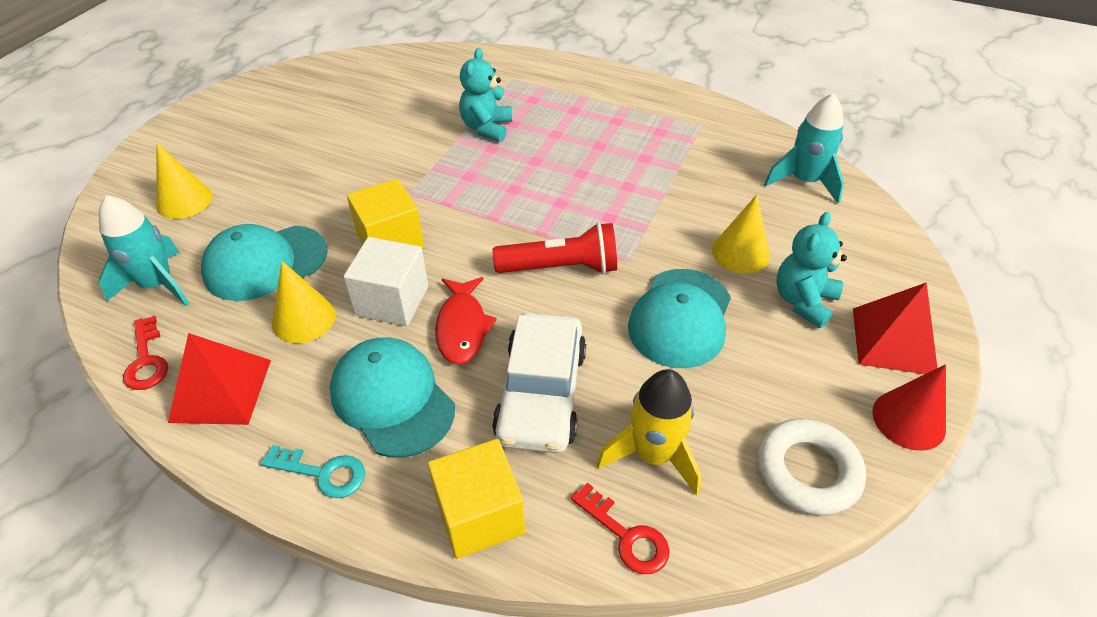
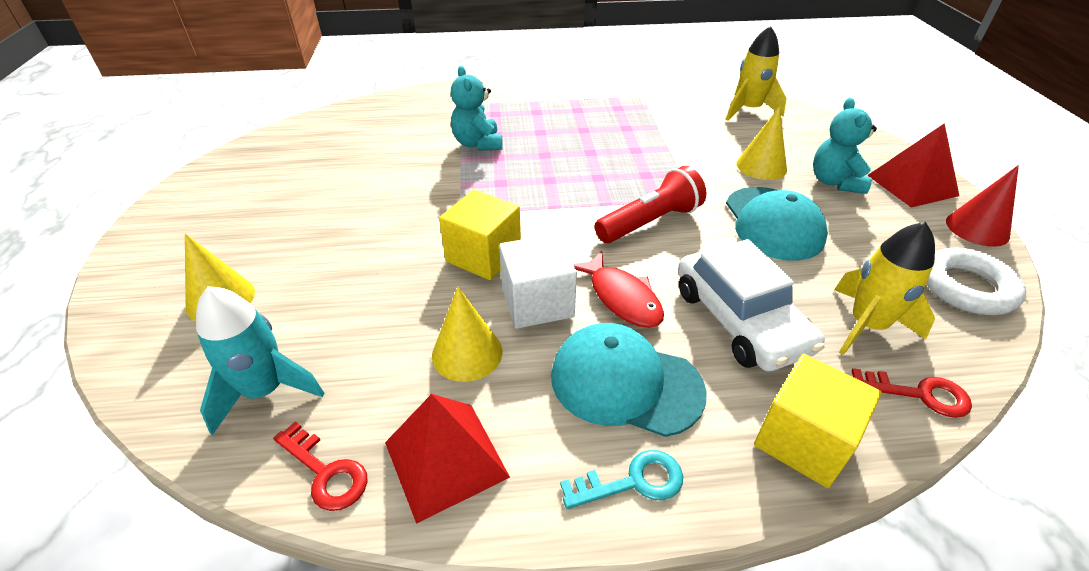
camera: 30 degrees left, 5 degrees down
turquoise cap [201,224,328,301] -> none
turquoise rocket [764,93,844,204] -> yellow rocket [726,26,787,121]

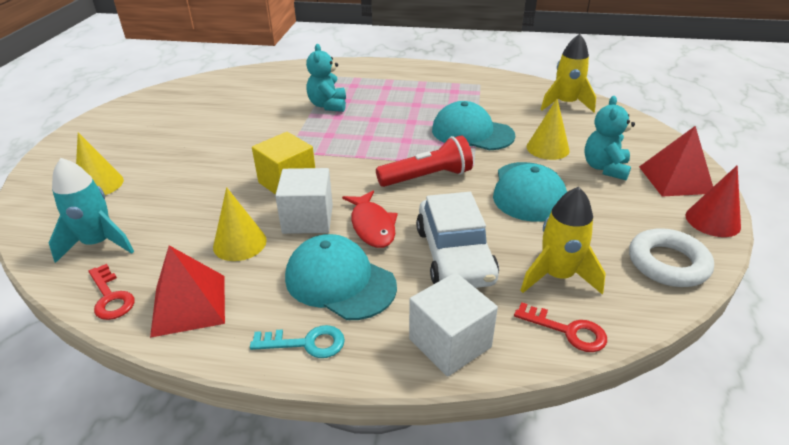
camera: 15 degrees right, 5 degrees down
yellow cube [754,354,882,488] -> white cube [409,272,498,377]
none -> turquoise cap [432,101,515,150]

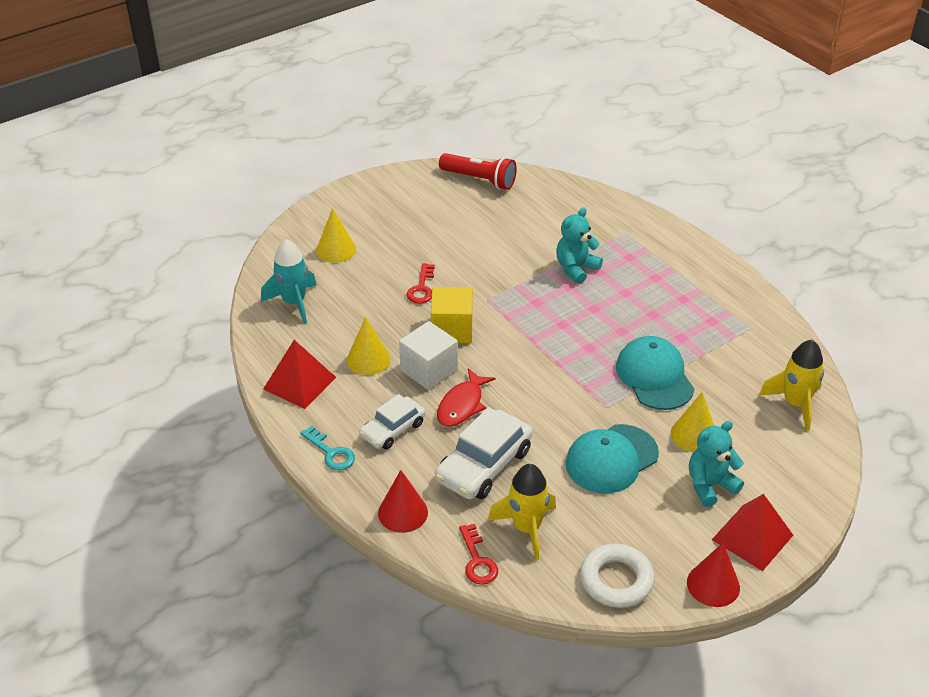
camera: 45 degrees right, 5 degrees up
red key [89,264,135,320] -> red key moved to [407,263,435,304]
turquoise cap [285,234,397,320] -> white car [359,394,425,450]
red flashlight [376,135,473,187] -> red flashlight moved to [439,153,517,190]
white cube [409,272,498,377] -> red cone [378,470,428,533]

